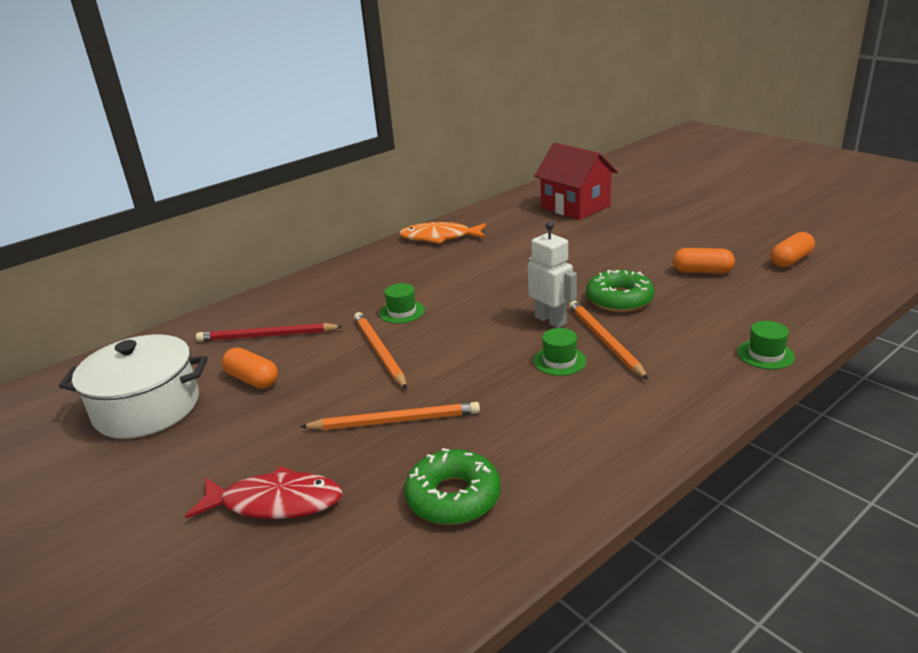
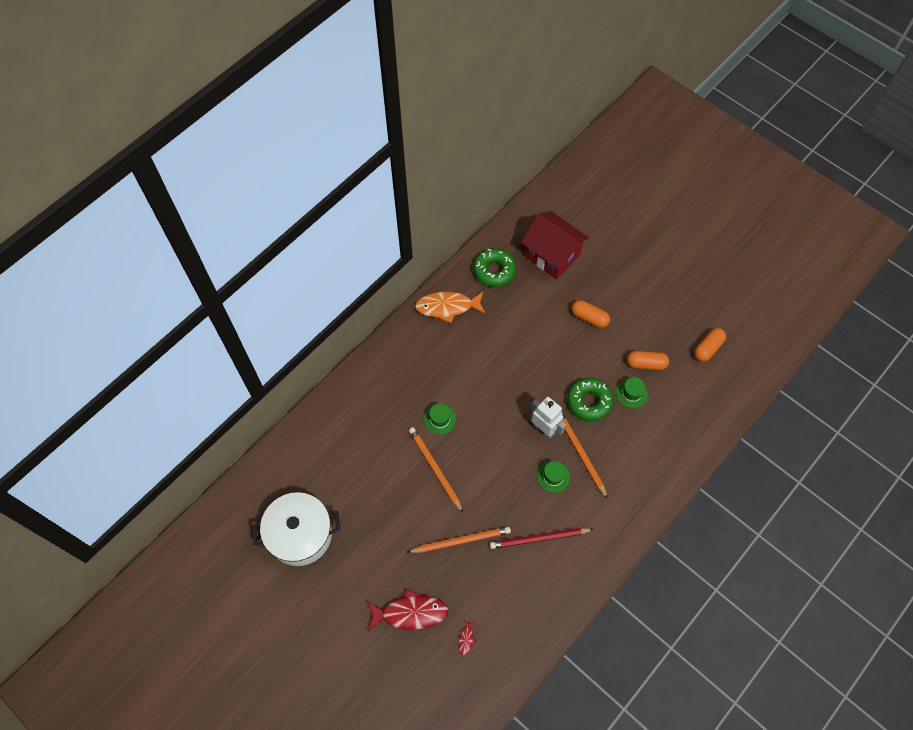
camera: 10 degrees left, 35 degrees up
red pencil [196,323,343,342] -> red pencil moved to [490,528,594,549]
orange capsule [222,348,278,389] -> orange capsule moved to [571,300,610,328]
green donut [404,448,501,525] -> green donut moved to [473,248,516,287]
green hat [738,321,795,370] -> green hat moved to [616,377,648,408]
none -> red fish [458,620,476,655]

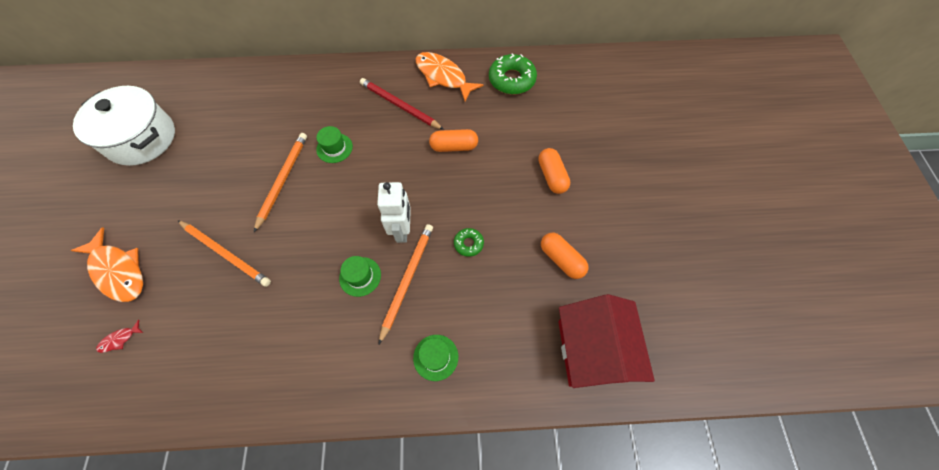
camera: 45 degrees right, 0 degrees up
red fish [367,589,448,631] -> orange fish [71,227,143,302]
red pencil [490,528,594,549] -> red pencil moved to [360,78,444,130]
red house [521,211,589,279] -> red house moved to [558,294,655,388]
green donut [567,378,614,421] -> green donut [454,228,484,257], size x0.52
green hat [616,377,648,408] -> green hat moved to [413,335,458,381]
orange capsule [694,328,726,362] -> orange capsule moved to [429,129,478,152]

